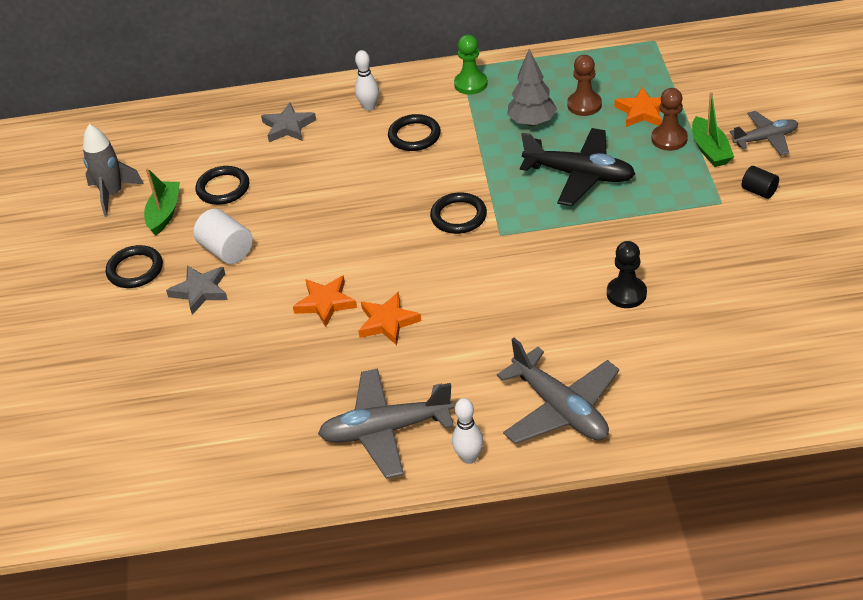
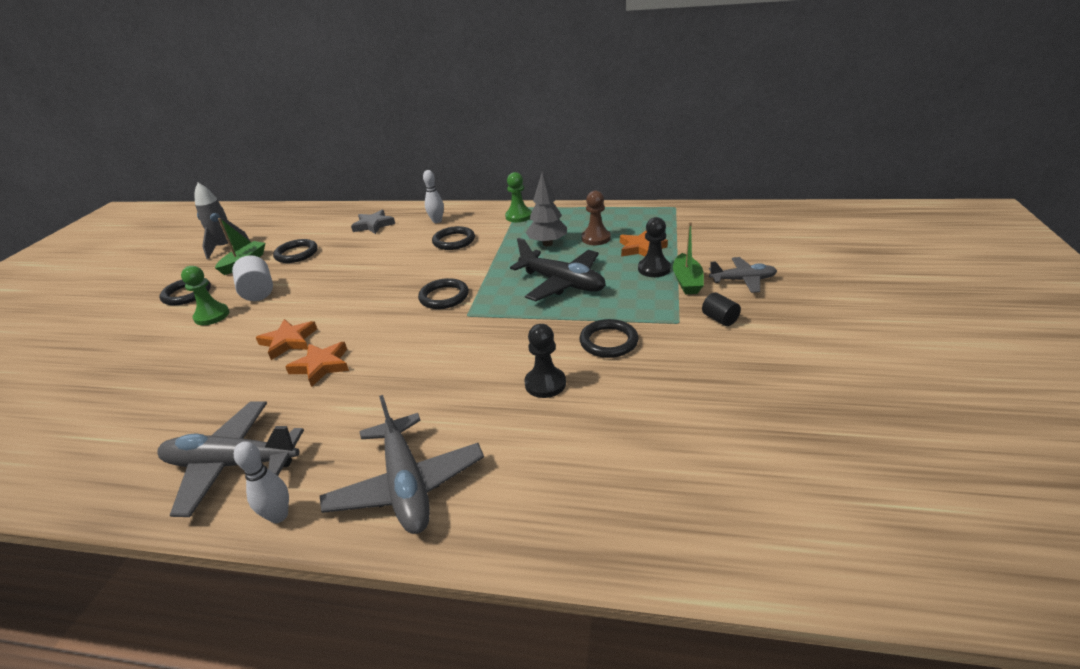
camera: 15 degrees right, 10 degrees down
grey star [166,265,228,315] -> green pawn [181,266,229,325]
brown pawn [652,88,688,151] -> black pawn [638,217,671,277]
none -> black ring [580,319,639,358]

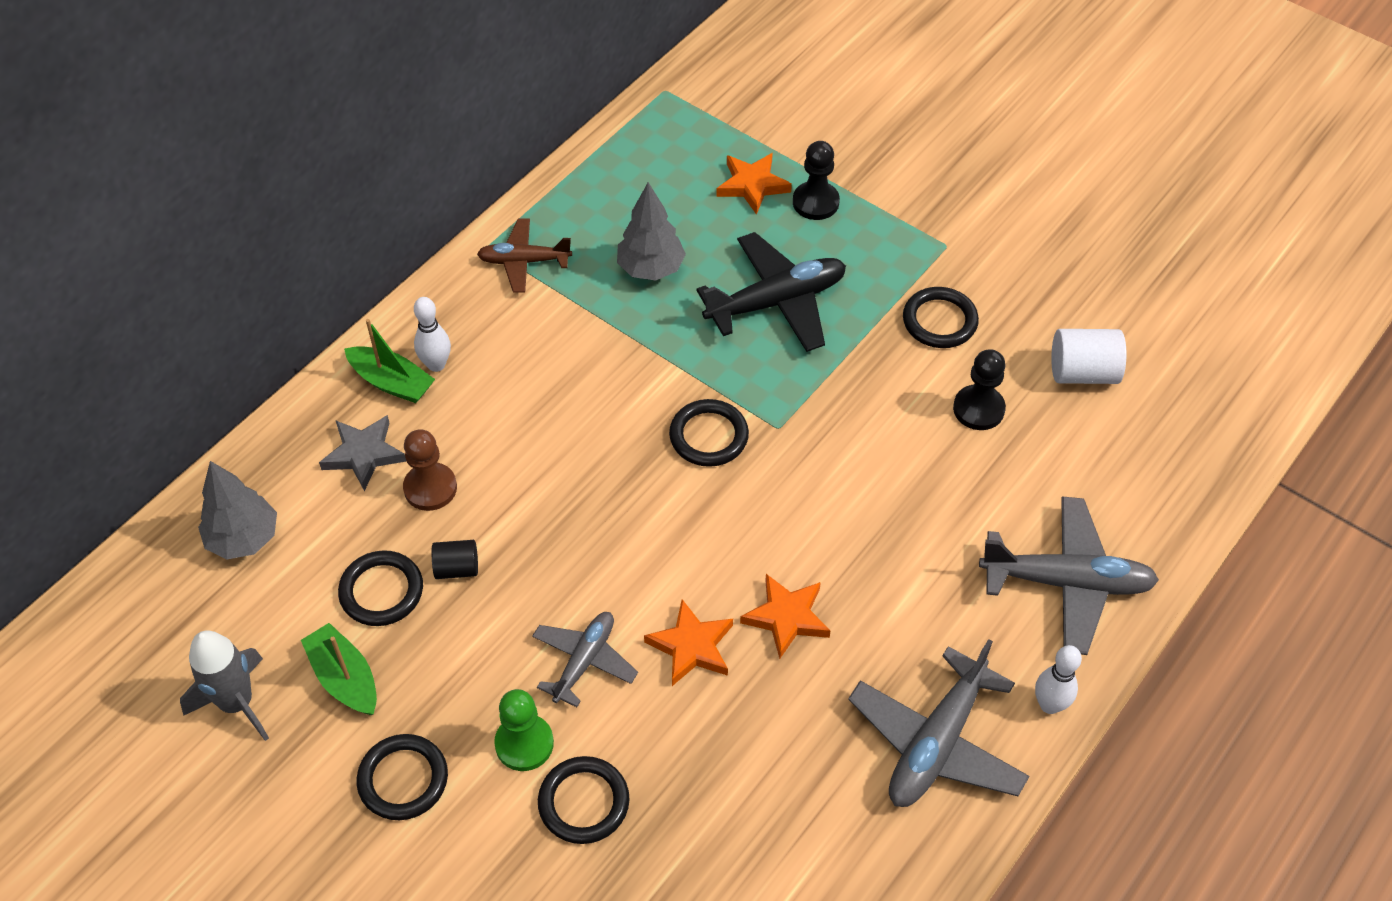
camera: 65 degrees left, 20 degrees up
white cylinder [232,255,273,301] -> white cylinder moved to [1051,329,1127,384]
black ring [432,226,475,250] -> black ring moved to [538,756,630,844]
green pawn [505,172,532,222] -> brown plane [477,219,572,292]
brown pawn [581,191,611,245] -> brown pawn moved to [403,429,457,511]
green boat [673,222,704,294] -> green boat moved to [344,319,435,403]
black cylinder [702,292,741,326] -> black cylinder moved to [432,540,478,579]
grey plane [709,257,777,293] -> grey plane moved to [532,612,638,707]
none -> grey tree [198,461,277,559]

